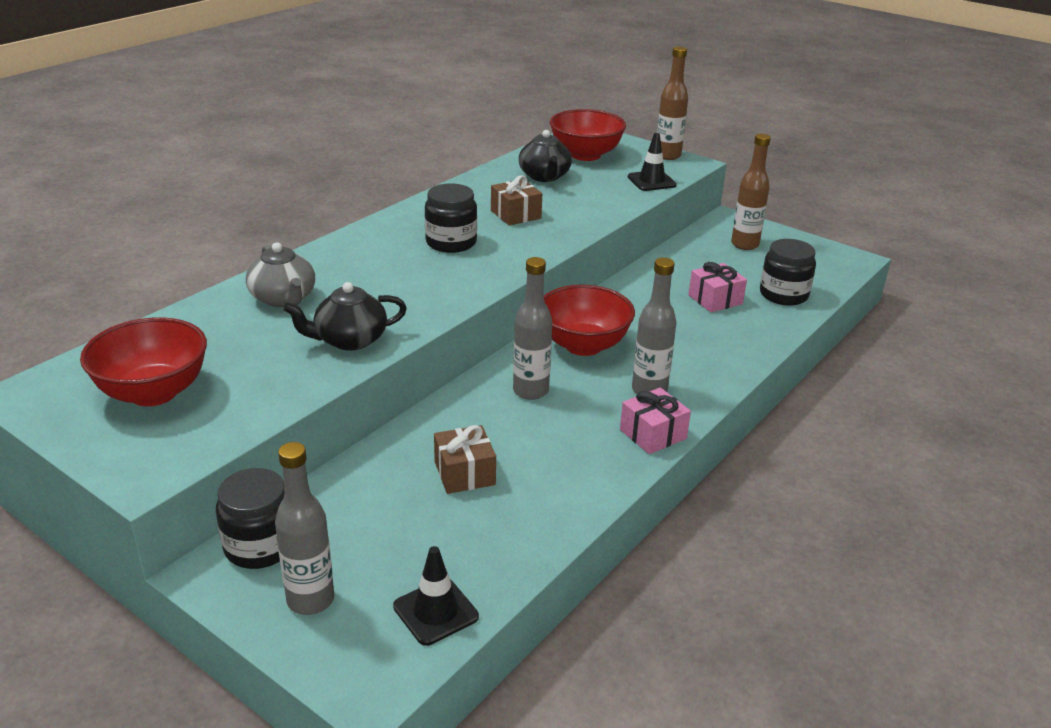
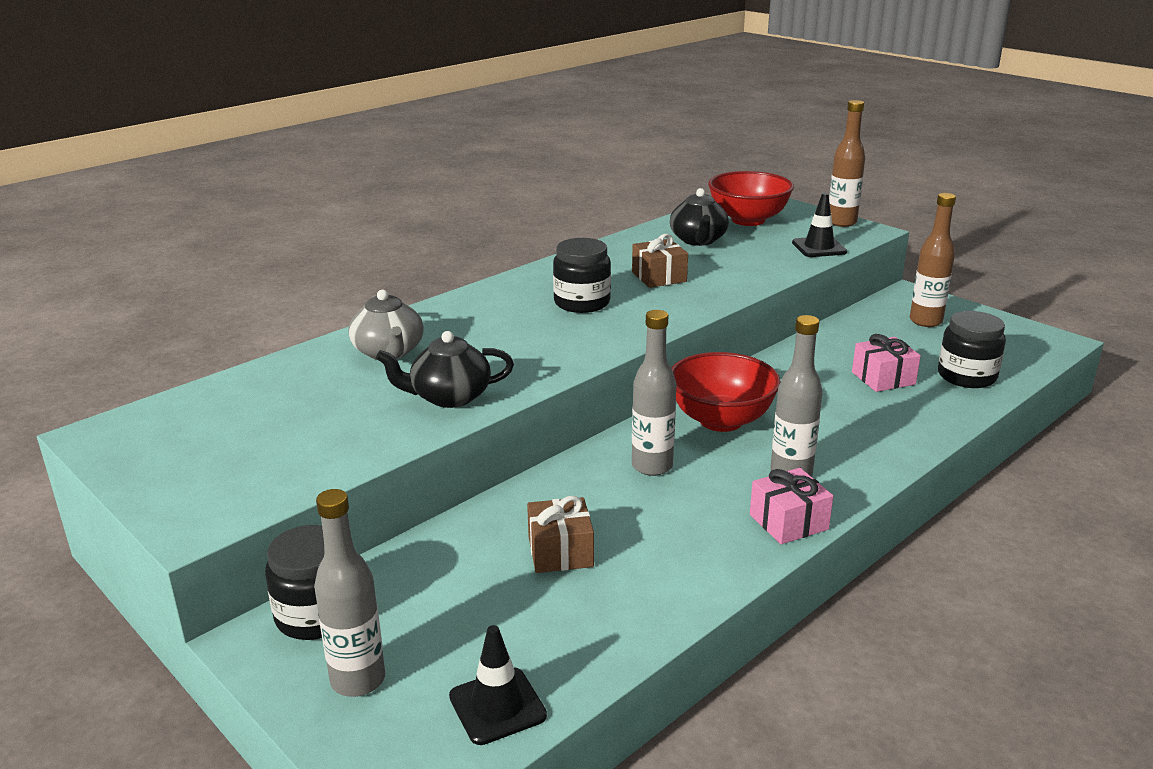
camera: 10 degrees right, 5 degrees down
red bowl [80,317,207,406] -> none

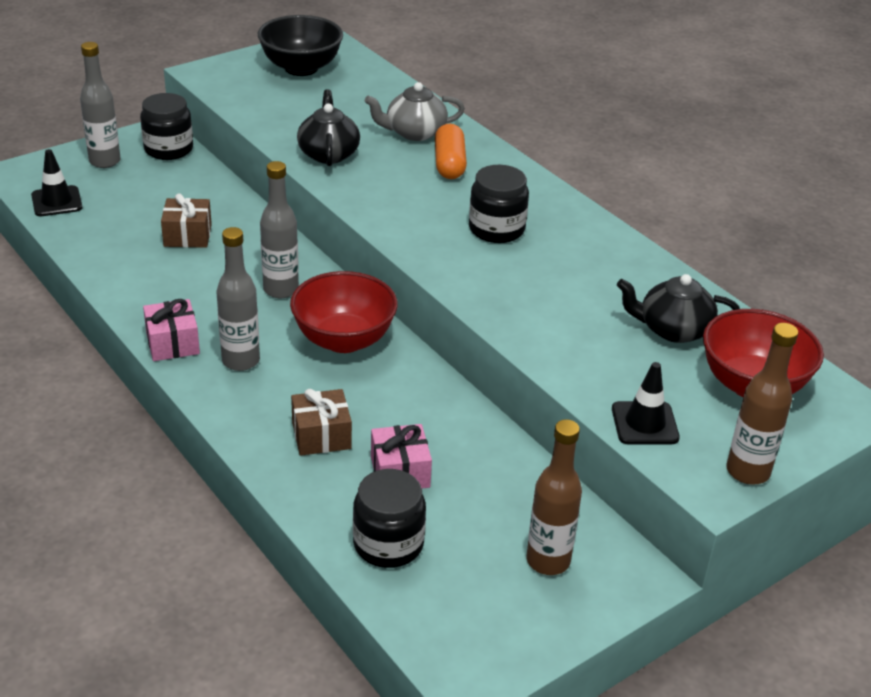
camera: 95 degrees right, 10 degrees up
brown gift [632,234,688,288] -> brown gift moved to [291,389,352,456]
none -> black bowl [258,15,343,76]
none -> orange capsule [435,124,467,179]

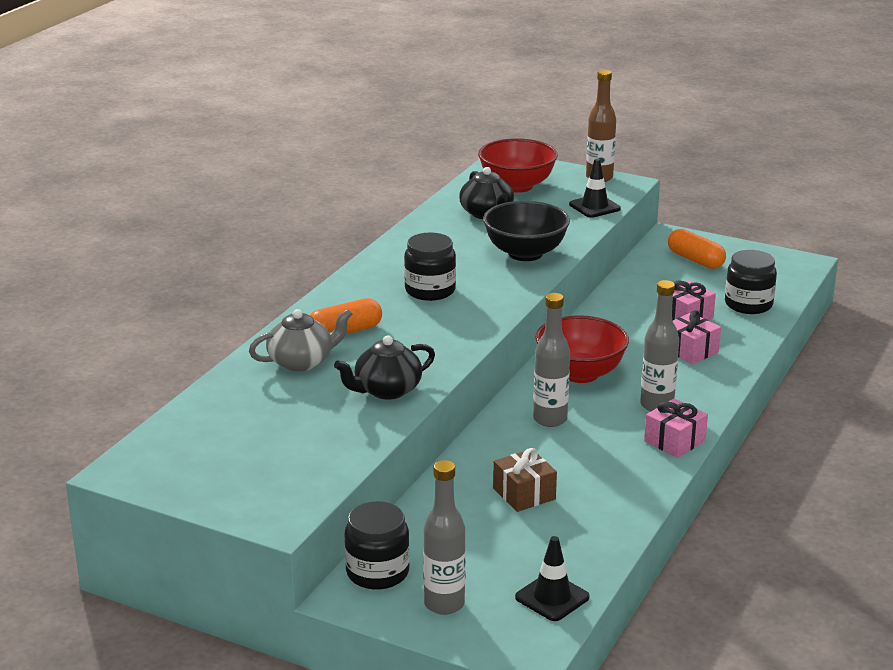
camera: 115 degrees left, 10 degrees down
black bowl [258,15,343,76] -> black bowl moved to [483,201,570,261]
brown gift [291,389,352,456] -> pink gift [673,310,721,364]
grey teapot [365,82,465,141] -> grey teapot turned 75 degrees counterclockwise [249,309,352,371]
brown bottle [527,419,582,575] -> orange capsule [668,229,726,269]

